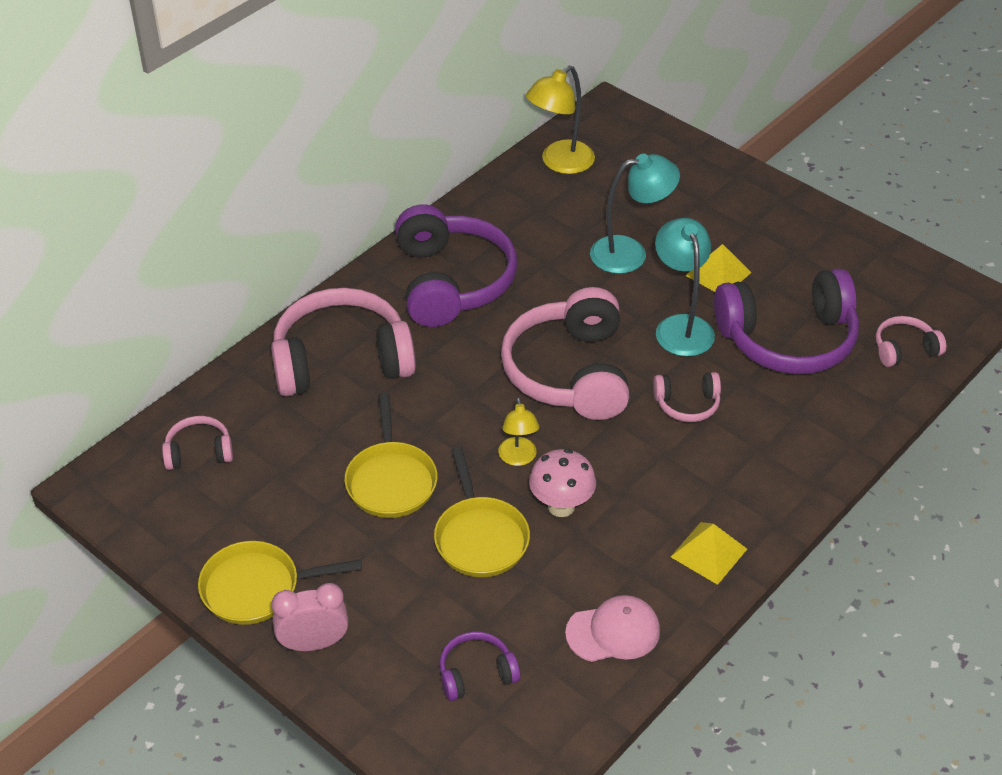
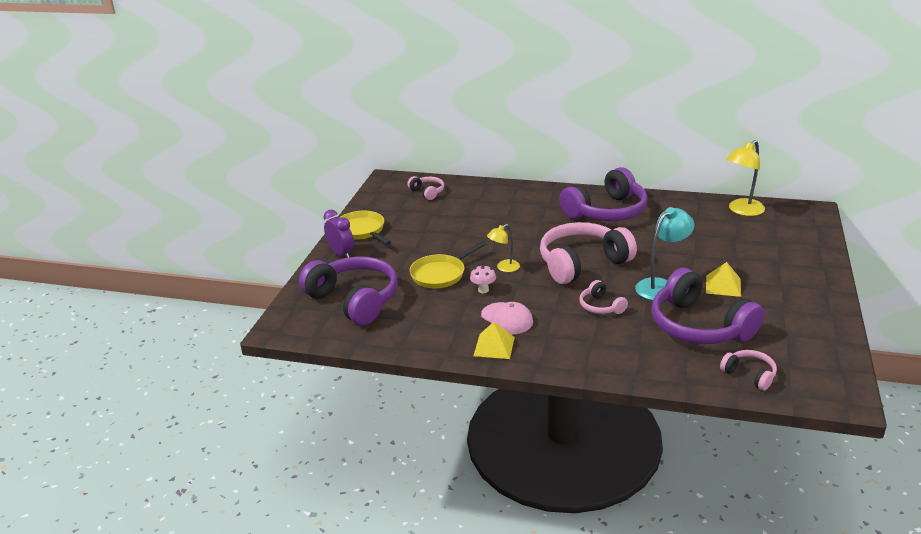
camera: 65 degrees right, 15 degrees down
pink headphones [271,288,416,396] -> none
pink clock [271,583,349,651] -> purple clock [323,210,354,258]
yellow pan [345,393,438,518] -> none
purple headphones [439,632,520,701] -> purple headphones [299,256,398,325], size x2.14
yellow lamp [526,66,595,174] -> yellow lamp turned 60 degrees counterclockwise [726,140,765,216]
pink mushroom [529,449,596,517] -> pink mushroom [470,265,496,293], size x0.65
pink cap [565,595,660,662] -> pink cap moved to [481,302,533,335]
turquoise lamp [590,154,680,274] -> none

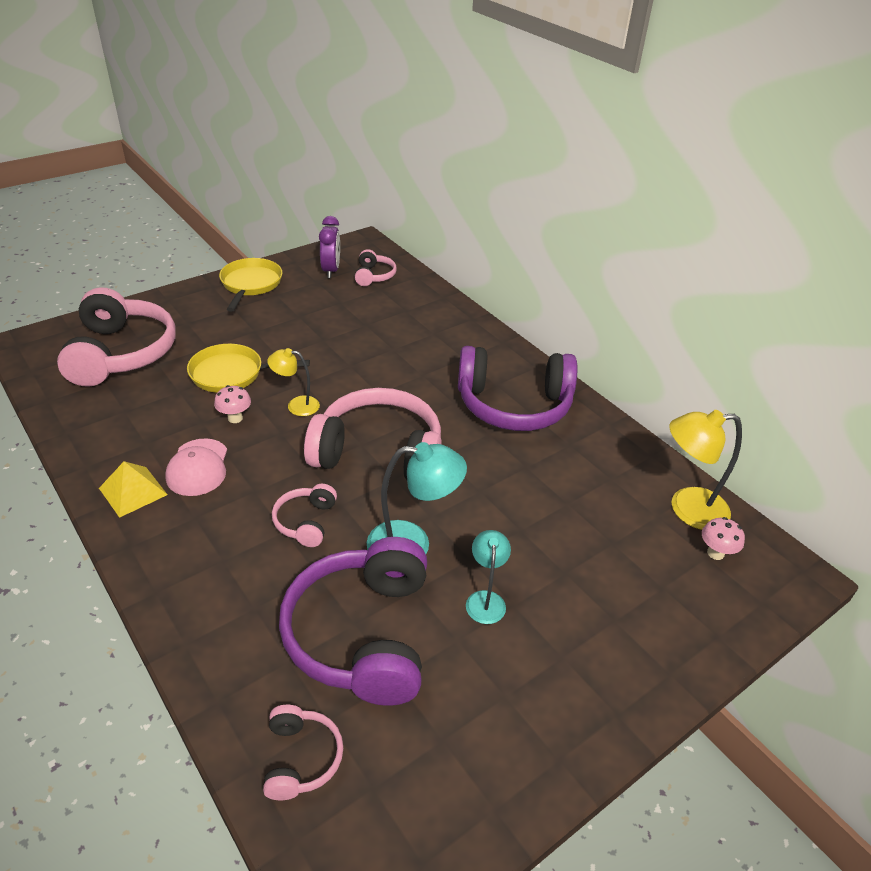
camera: 35 degrees right, 10 degrees up
purple headphones [299,256,398,325] -> pink headphones [57,287,176,387]
purple clock [323,210,354,258] -> purple clock moved to [319,216,340,278]
yellow pyramid [706,262,741,297] -> turquoise lamp [466,530,511,624]
none -> pink mushroom [702,517,745,560]

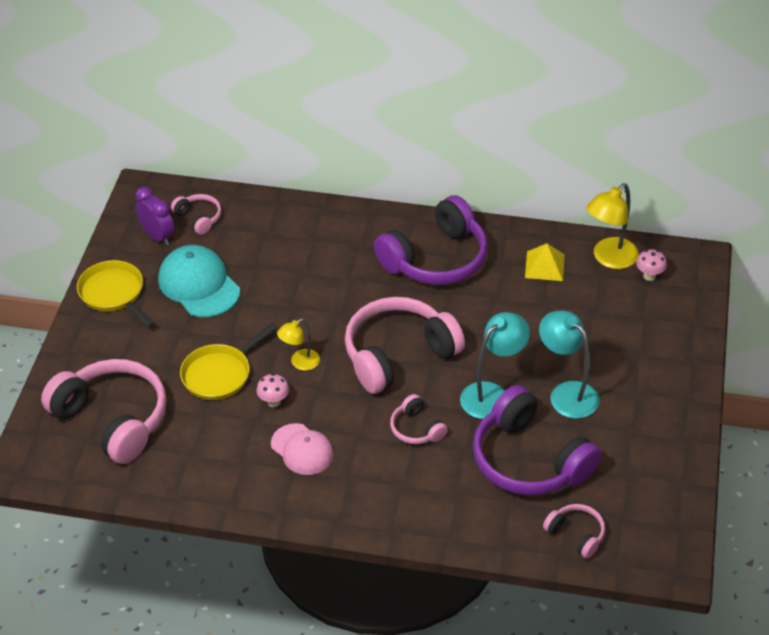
camera: 40 degrees left, 5 degrees up
yellow pyramid [99,461,168,518] -> yellow pyramid moved to [525,243,565,281]
turquoise lamp [466,530,511,624] -> turquoise lamp [539,311,600,419], size x1.65
none -> turquoise cap [158,245,240,317]

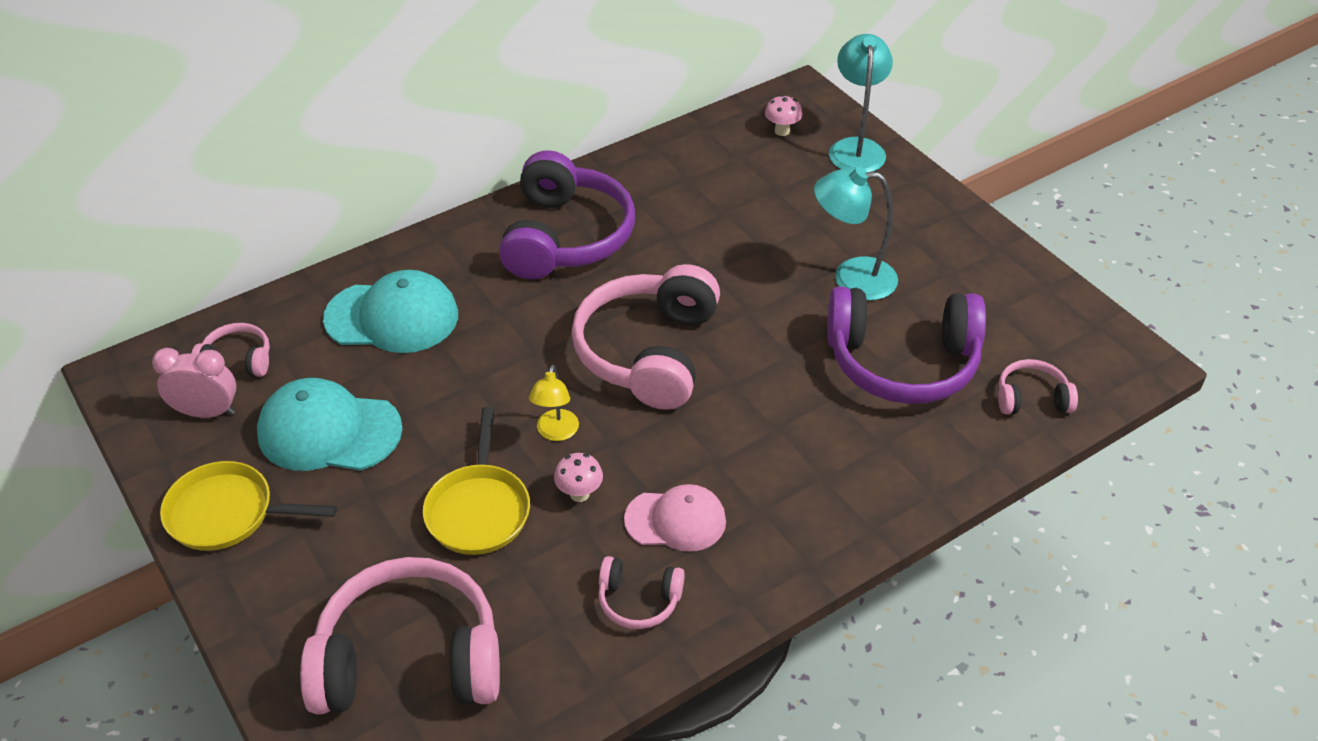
camera: 45 degrees left, 0 degrees up
purple clock [135,187,174,246] -> pink clock [152,348,237,418]
pink headphones [390,394,448,444] -> pink headphones moved to [598,556,685,629]
turquoise lamp [460,312,530,419] -> turquoise lamp moved to [829,34,893,173]
yellow pyramid [525,243,565,281] -> none
yellow lamp [586,183,639,269] -> none
none -> turquoise cap [323,270,458,353]

